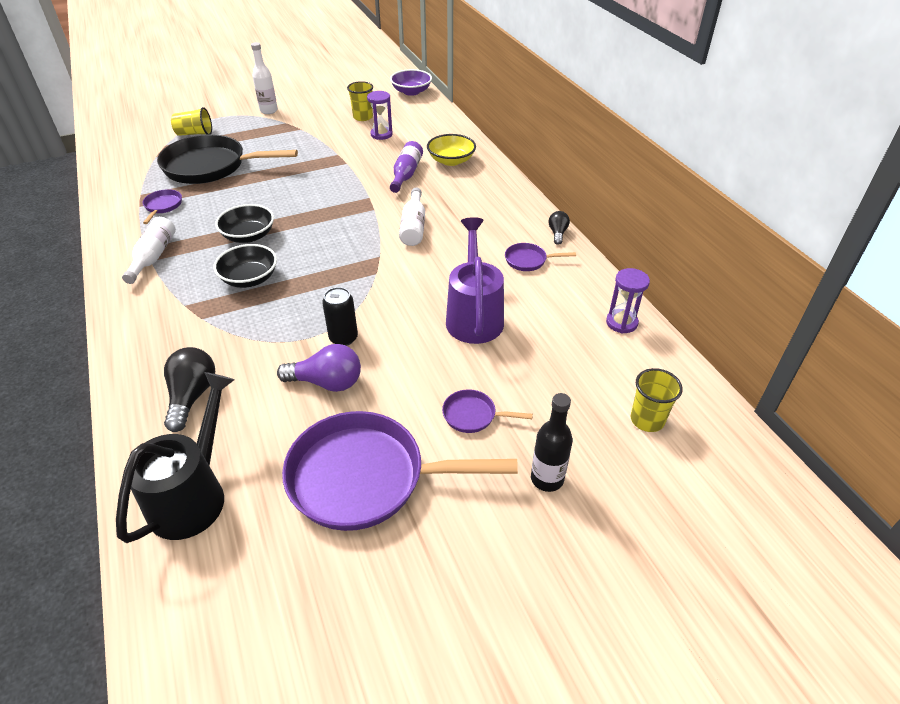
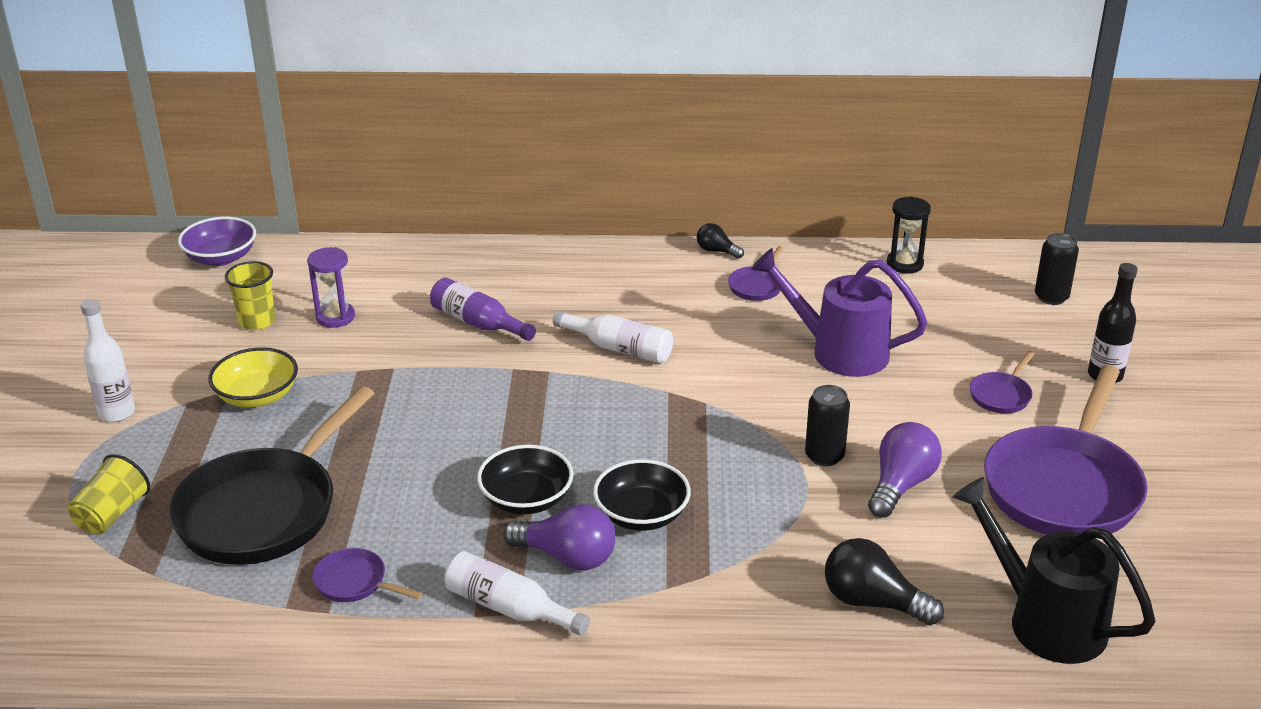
camera: 65 degrees left, 10 degrees down
yellow bowl [427,134,476,166] -> yellow bowl moved to [208,347,298,407]
purple hourglass [606,268,650,333] -> black hourglass [887,196,931,274]
yellow cup [631,368,683,432] -> black can [1035,233,1079,305]
none -> purple light bulb [503,504,616,570]

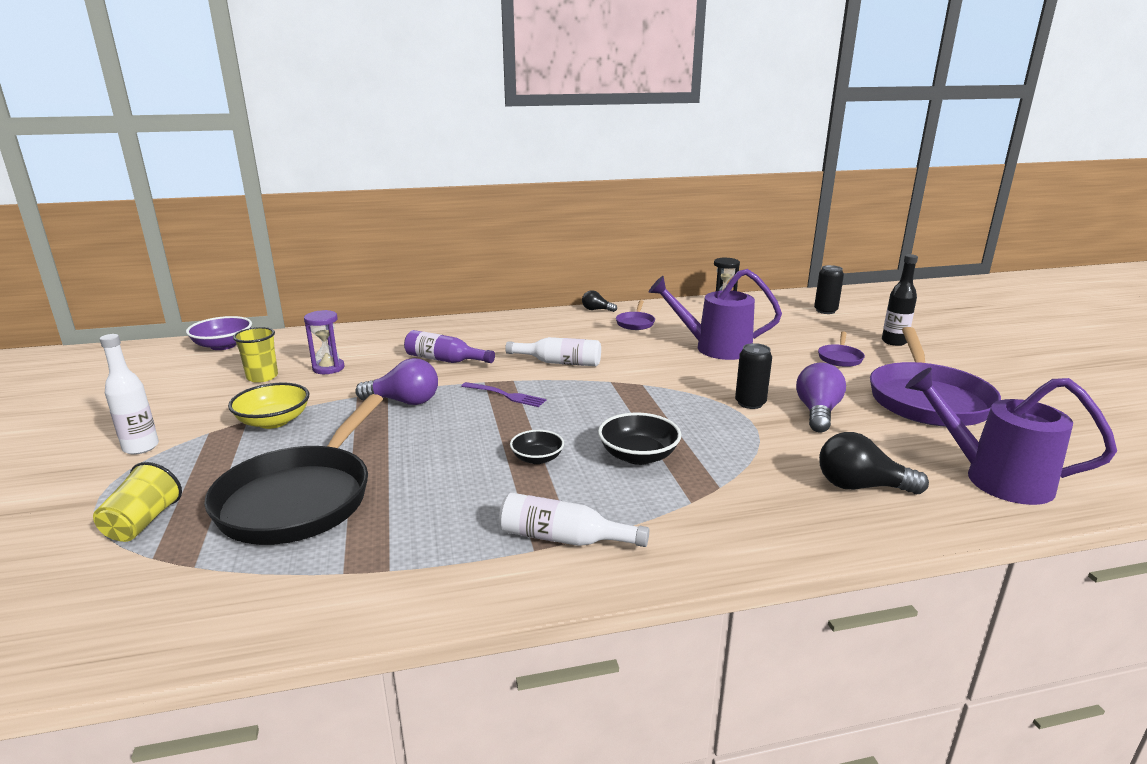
camera: 15 degrees left, 10 degrees down
purple pan [313,548,423,602] -> none
black bowl [477,445,574,514] -> black bowl [510,430,564,464], size x0.65
purple light bulb [503,504,616,570] -> purple light bulb moved to [355,358,438,405]
black watering can [952,477,1156,664] -> purple watering can [905,368,1117,505]
none -> purple fork [461,382,546,407]

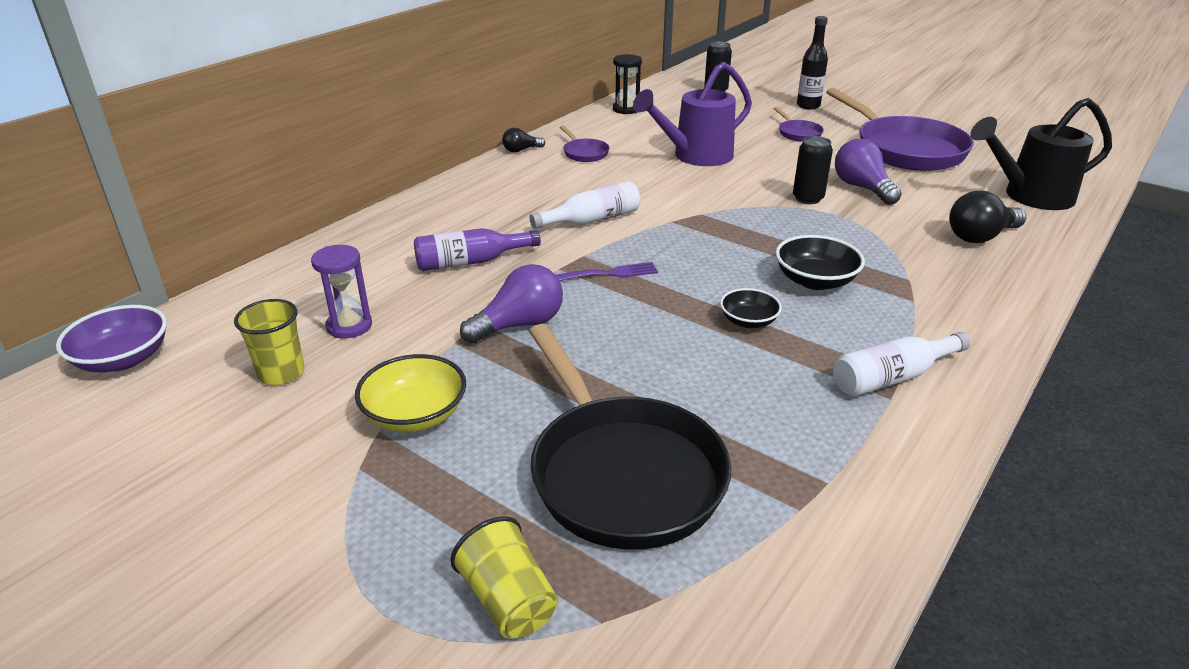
camera: 40 degrees left, 10 degrees up
white bottle [100,334,159,455] -> none
purple watering can [905,368,1117,505] -> black watering can [970,98,1112,210]

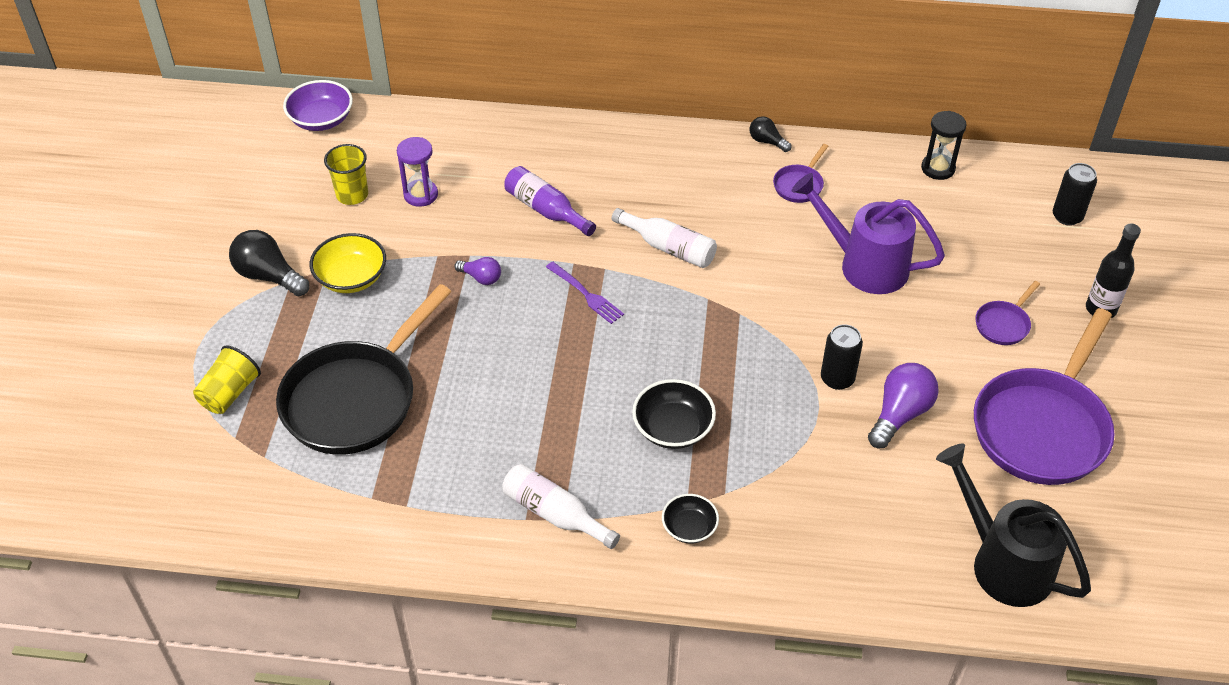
camera: 60 degrees right, 15 degrees up
purple light bulb [460,264,563,344] -> purple light bulb [454,257,501,285], size x0.57
black bowl [720,288,782,328] -> black bowl moved to [662,494,719,544]
black light bulb [949,191,1026,243] -> black light bulb moved to [229,230,309,296]

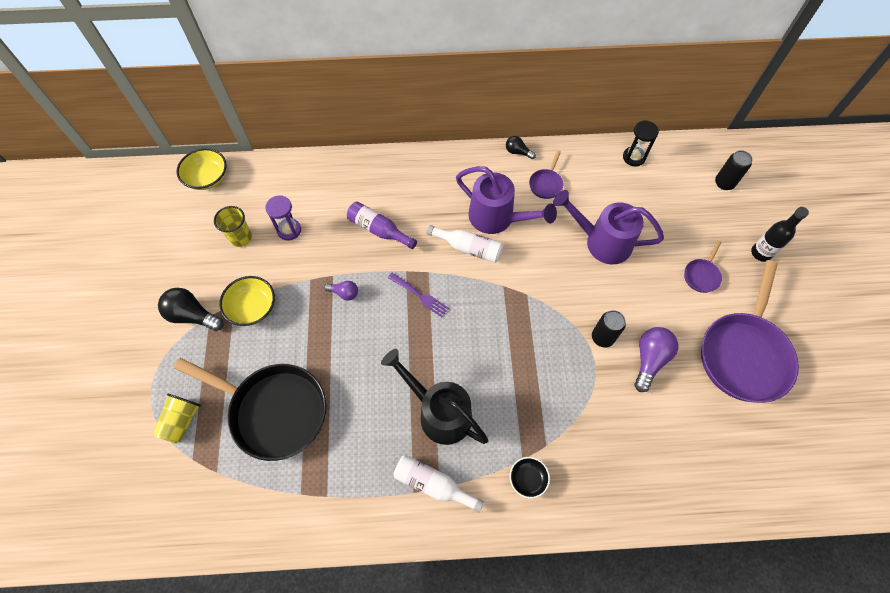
camera: 10 degrees left, 15 degrees up
black pan [276,284,451,455] -> black pan turned 90 degrees counterclockwise [174,358,327,461]
purple bowl [283,80,353,131] -> yellow bowl [176,148,227,190]
black bowl [632,379,716,449] -> none
black watering can [936,444,1091,607] -> black watering can moved to [381,349,488,445]
none -> purple watering can [456,166,557,234]

